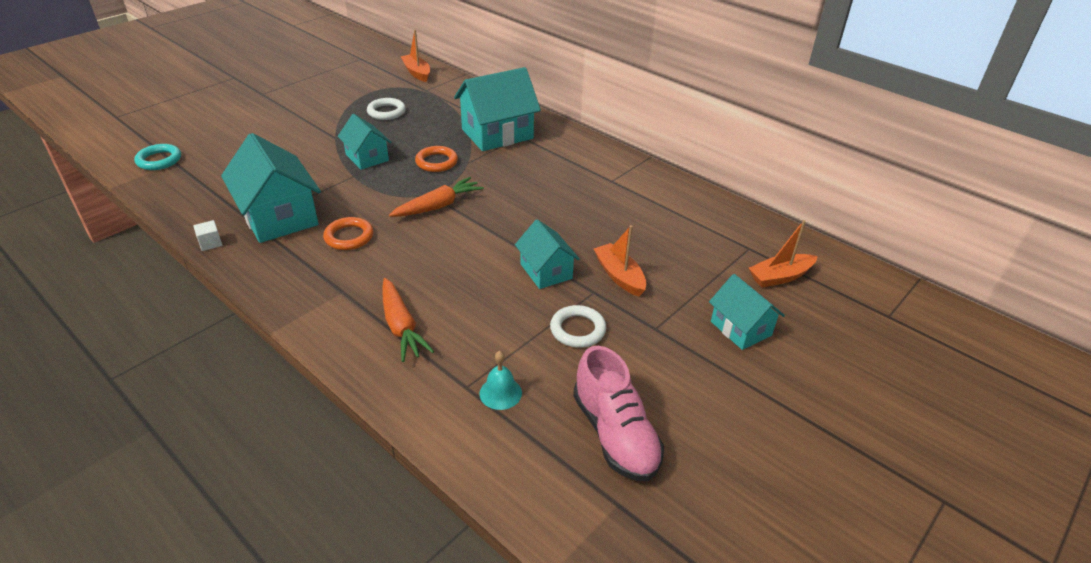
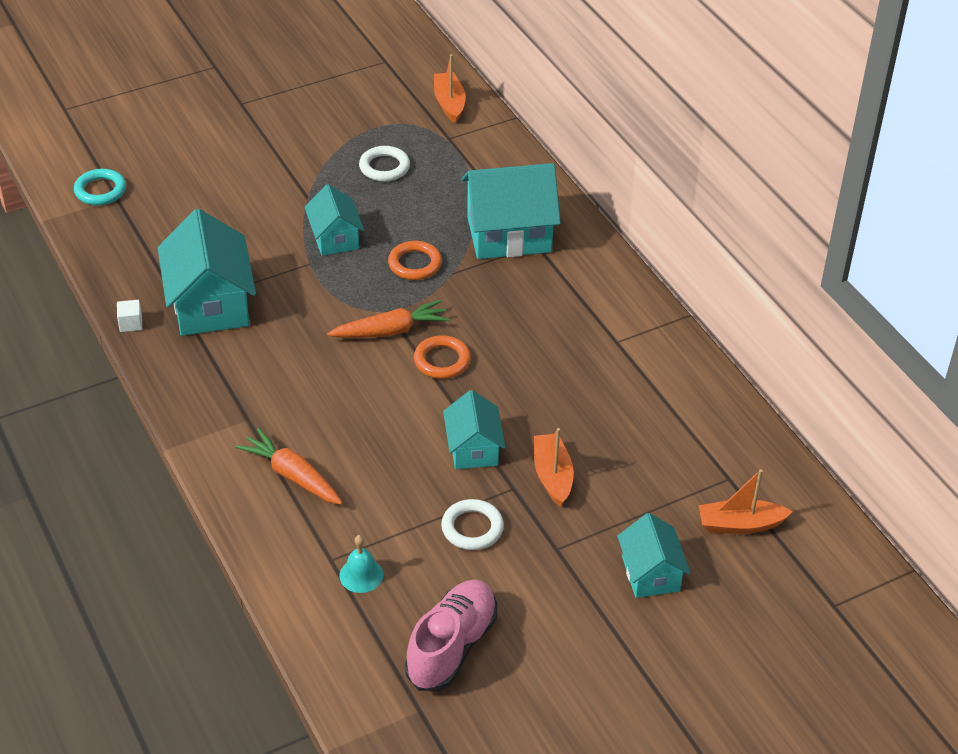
camera: 20 degrees right, 5 degrees up
orange ring [323,217,373,250] -> orange ring moved to [414,335,471,379]
orange carrot [382,278,434,362] -> orange carrot turned 135 degrees clockwise [235,428,343,505]
pink shoe [573,346,664,481] -> pink shoe turned 150 degrees counterclockwise [405,579,497,691]

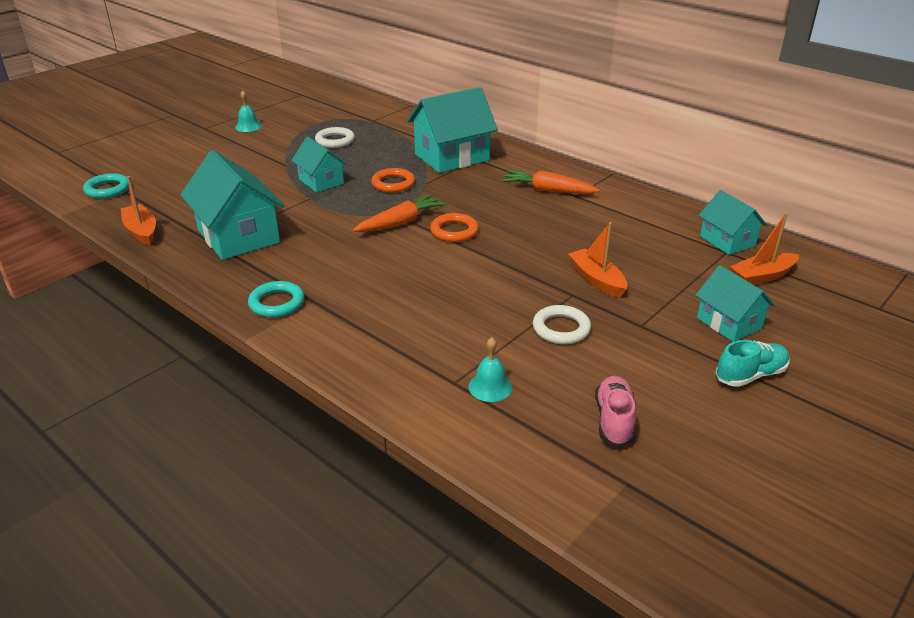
camera: 20 degrees left, 10 degrees down
white cube [117,300,142,332] -> none
orange carrot [235,428,343,505] -> orange carrot moved to [502,170,600,194]
pink shoe [405,579,497,691] -> pink shoe [595,376,636,447], size x0.65
orange boat [434,54,466,123] -> orange boat moved to [121,176,156,245]
turquoise house [443,390,505,469] -> turquoise house moved to [699,190,767,255]
none -> turquoise bell [235,90,262,132]
none -> turquoise ring [248,281,304,317]
none -> turquoise shoe [715,340,790,387]

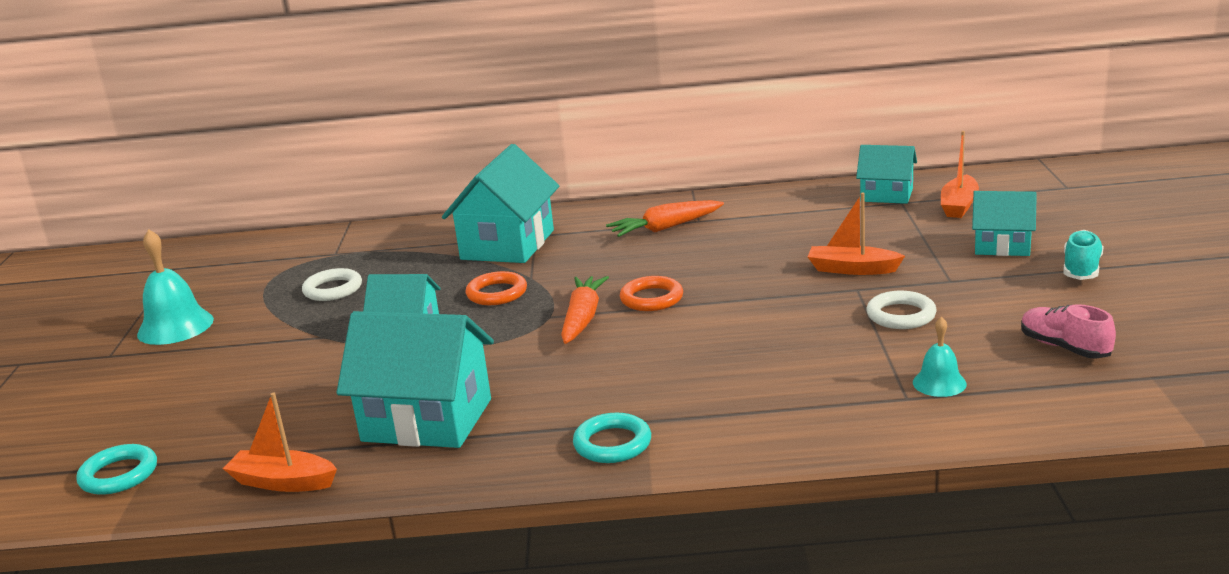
camera: 40 degrees left, 10 degrees down
turquoise bell [235,90,262,132] -> turquoise bell [137,229,214,345], size x1.74

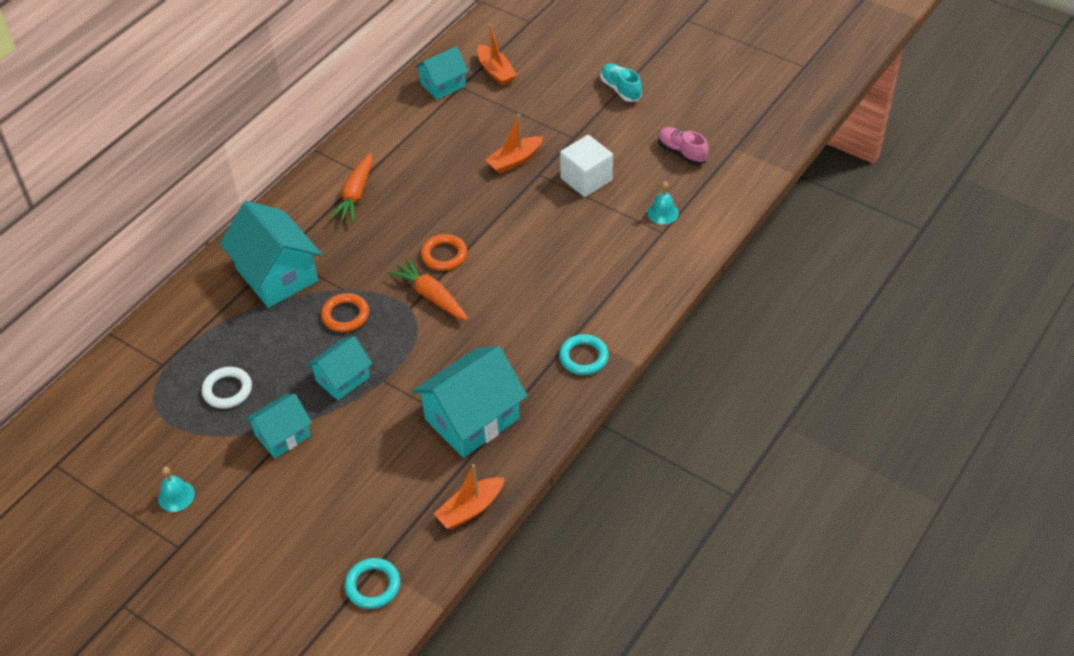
camera: 55 degrees left, 25 degrees up
turquoise bell [137,229,214,345] -> turquoise bell [158,466,195,512], size x0.57
white ring [866,291,937,329] -> white cube [560,135,613,197]
turquoise house [972,191,1037,256] -> turquoise house moved to [245,394,312,458]
pink shoe [1021,304,1116,359] -> pink shoe turned 45 degrees clockwise [658,127,708,165]

